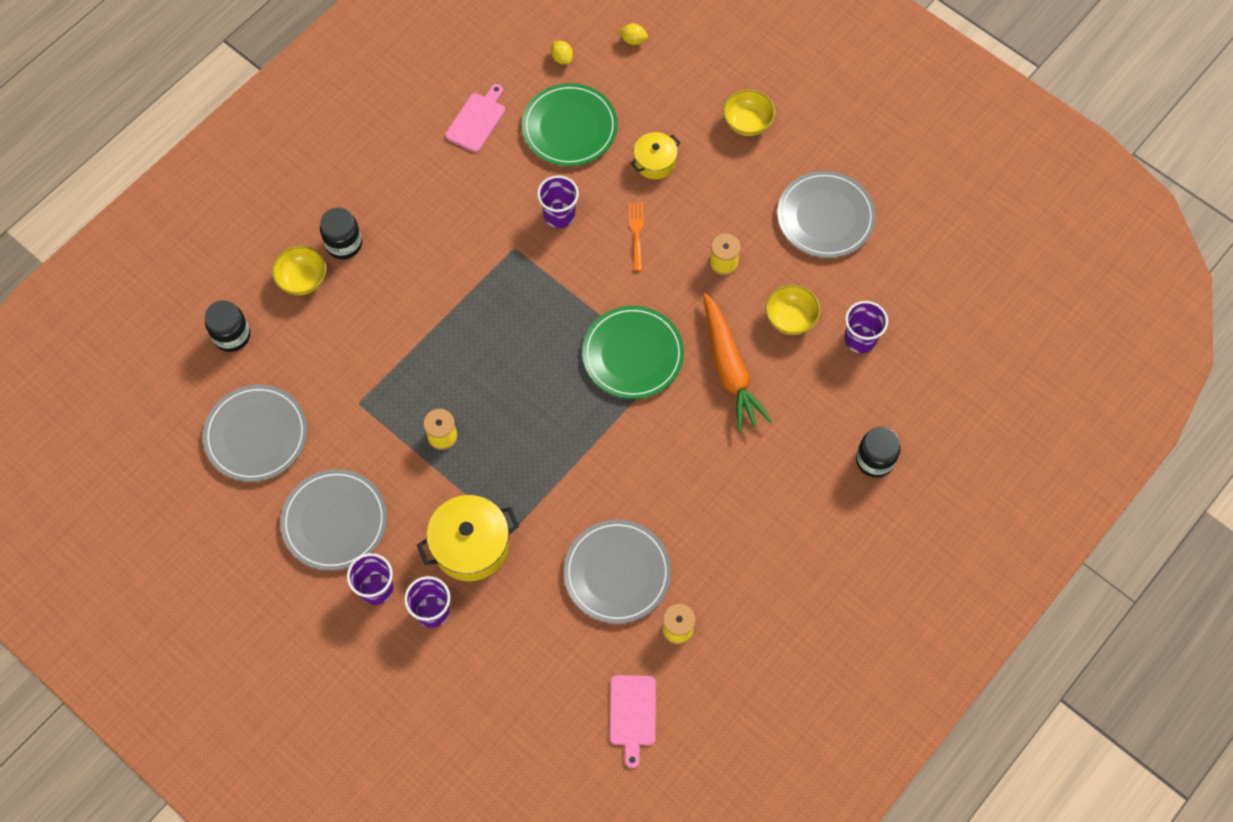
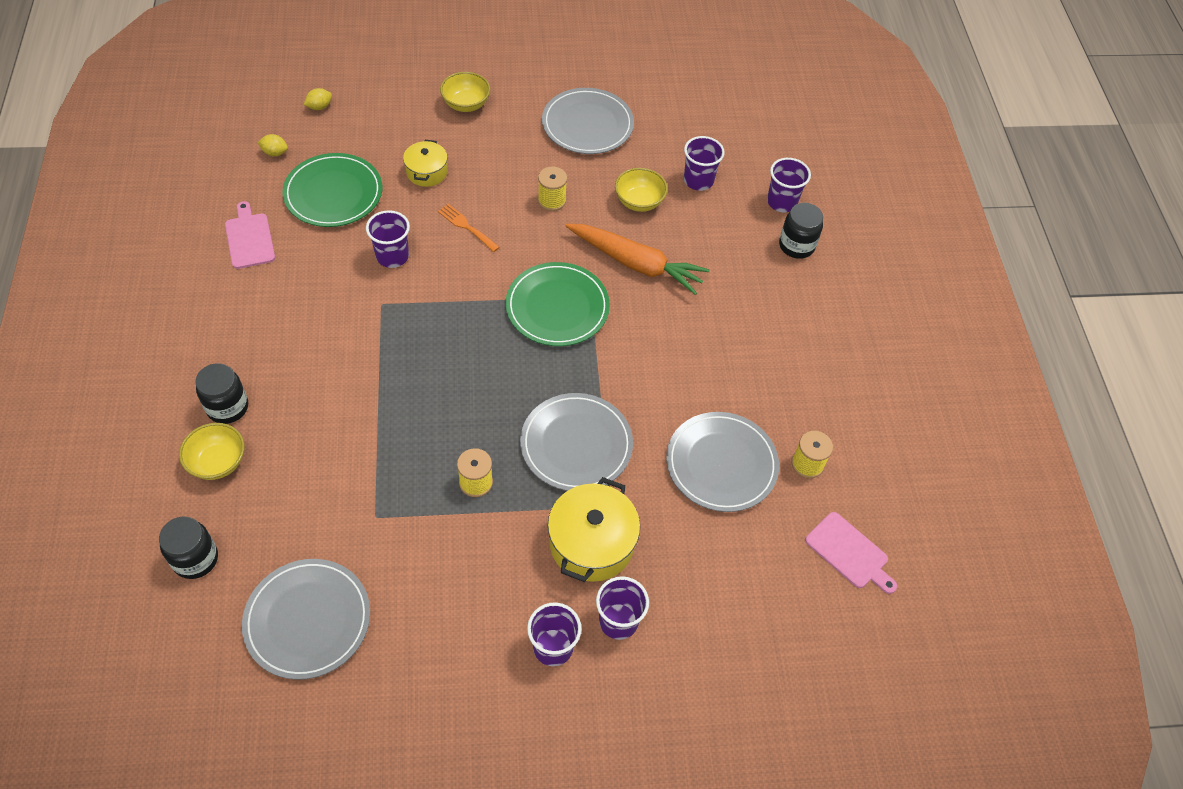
camera: 50 degrees left, 10 degrees down
grey plate [280,469,387,571] -> grey plate moved to [520,393,633,491]
none -> purple cup [767,158,811,212]

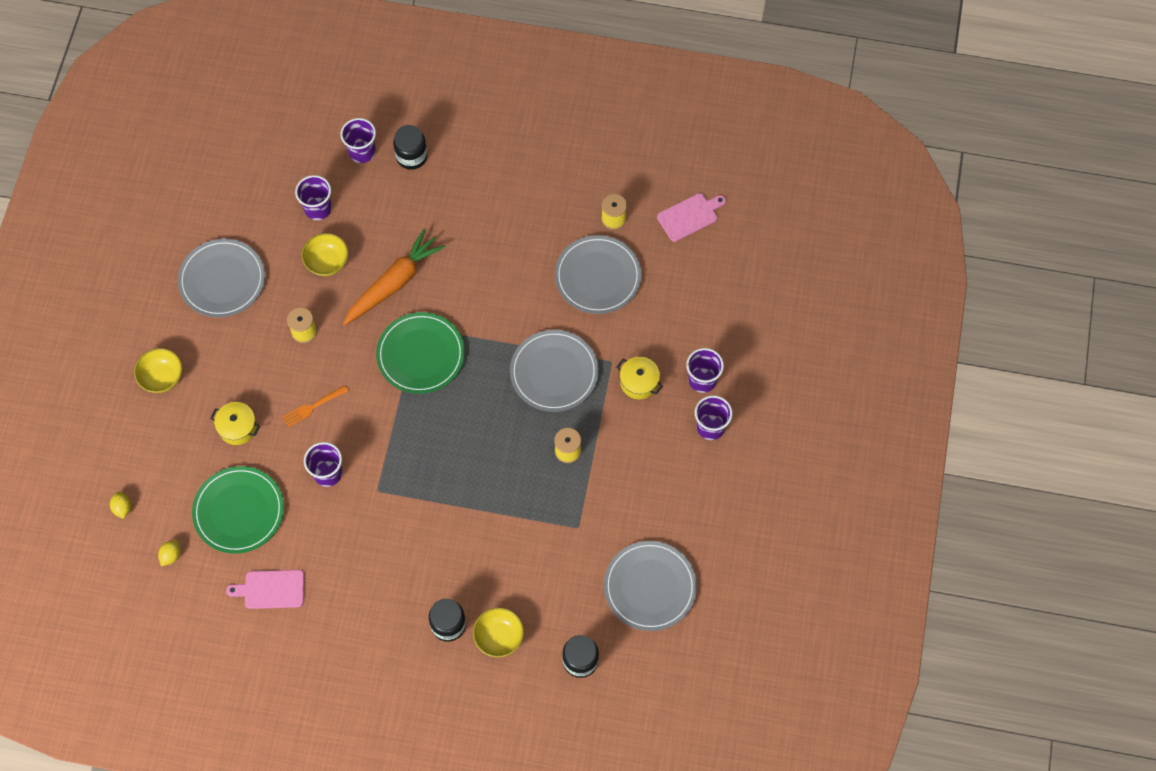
camera: 70 degrees left, 10 degrees up
yellow pot [548,477,640,582] -> yellow pot [617,357,663,399], size x0.60

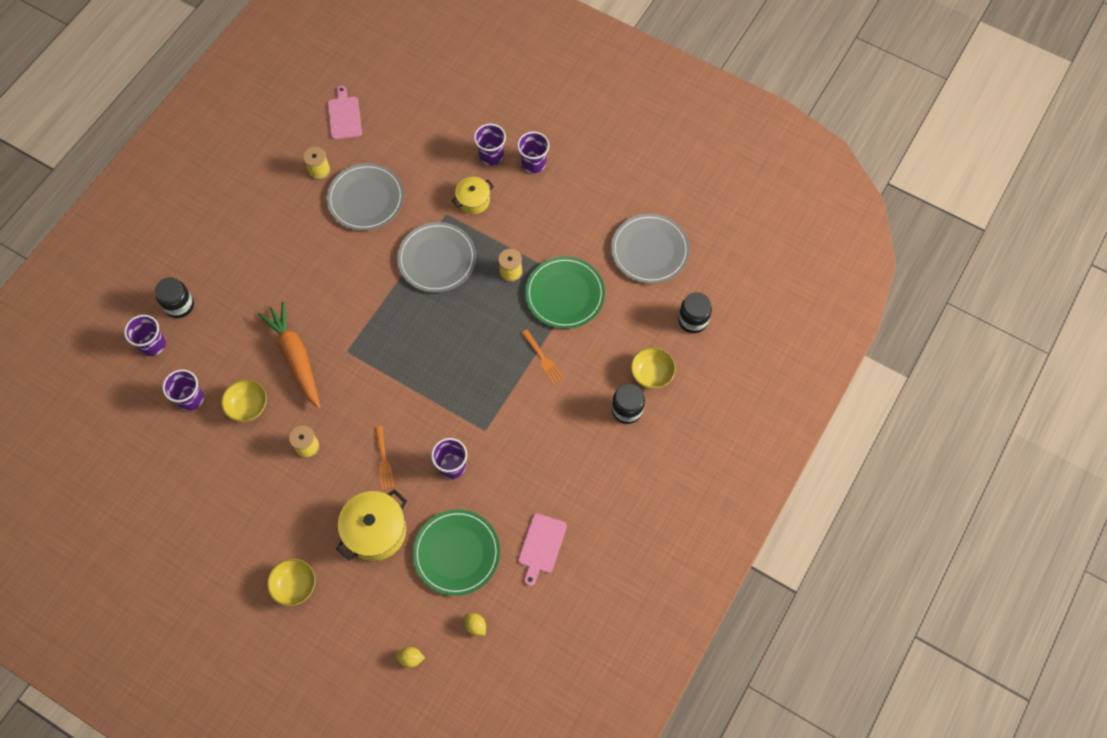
camera: 70 degrees left, 0 degrees up
grey plate [178,239,265,317] -> none
yellow pot [210,402,260,445] -> yellow pot [336,489,407,561], size x1.67
green plate [376,312,465,394] -> green plate moved to [525,256,605,329]
none -> orange fork [522,329,563,384]

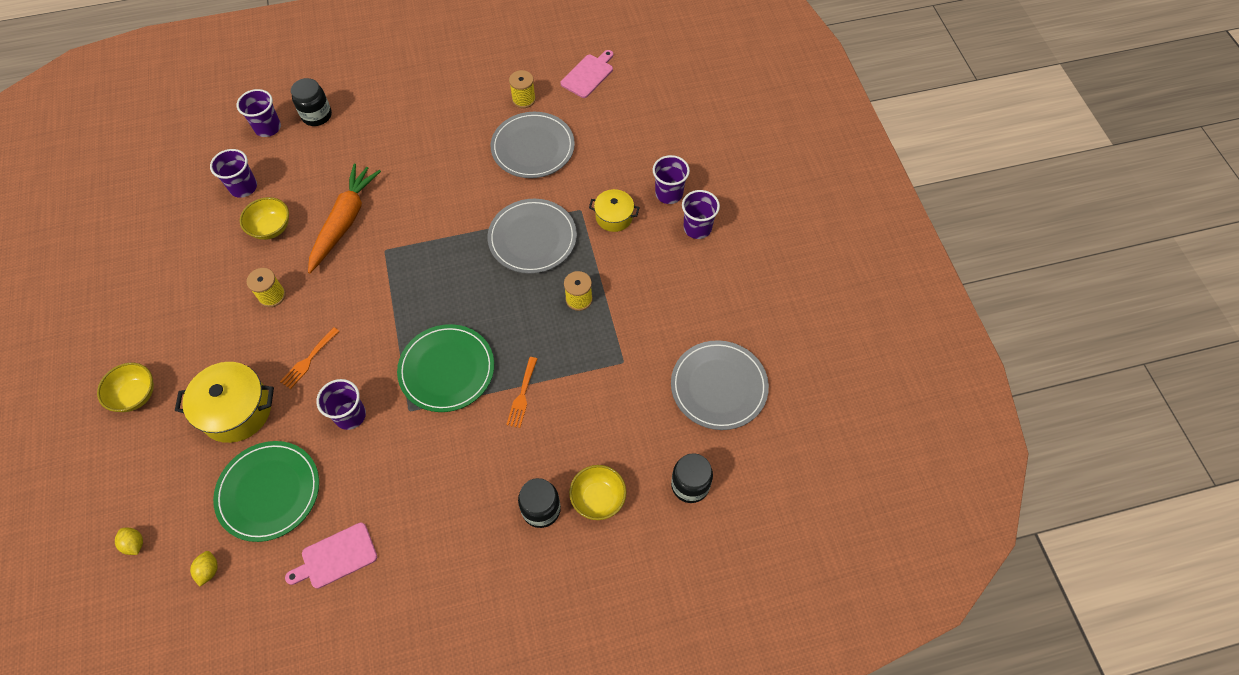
camera: 45 degrees right, 5 degrees down
green plate [525,256,605,329] -> green plate moved to [397,324,494,412]

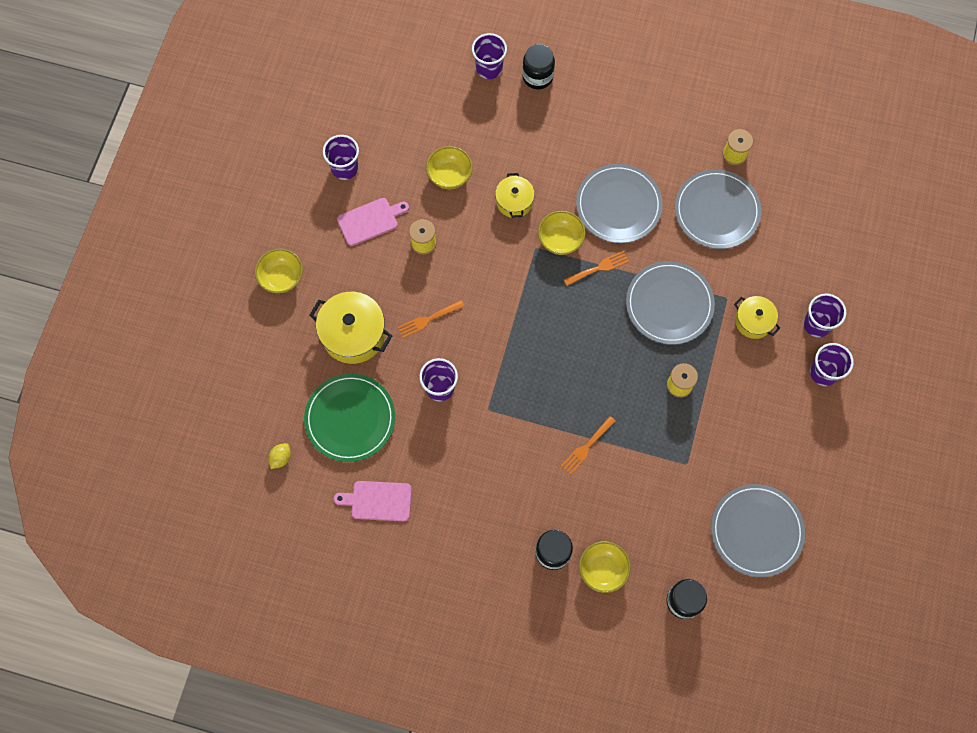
camera: 30 degrees right, 10 degrees up
yellow lemon [115,528,143,555] -> none
purple cup [210,149,257,198] -> purple cup moved to [323,135,359,180]
orange carrot [308,164,381,273] -> yellow pot [495,173,535,218]
green plate [397,324,494,412] -> none
pink cutting board [560,50,613,98] -> pink cutting board moved to [337,198,409,246]
none -> yellow bowl [538,211,586,255]
none -> orange fork [563,251,629,286]
none -> grey plate [576,164,663,243]

